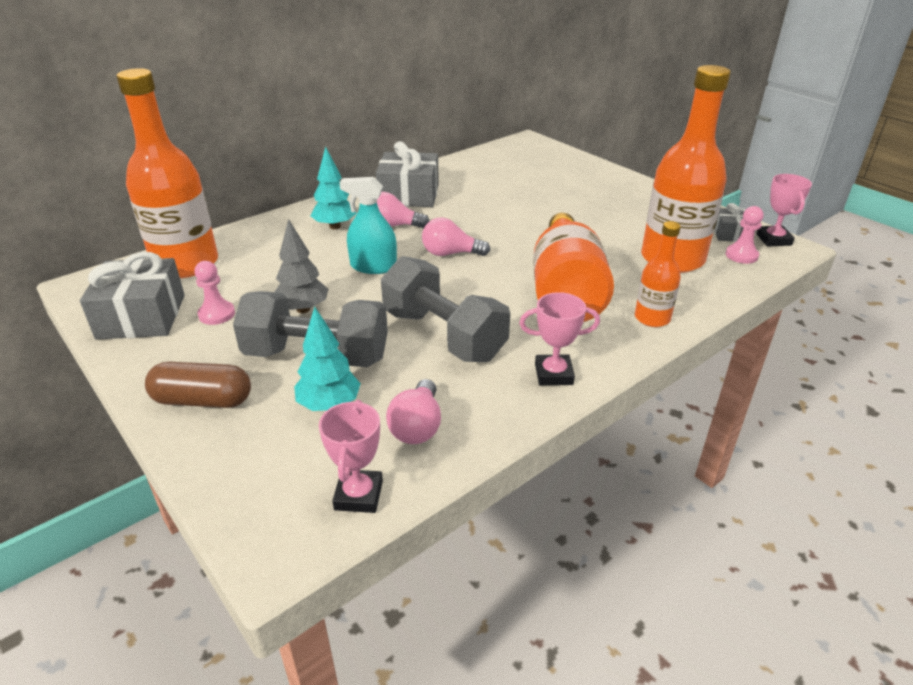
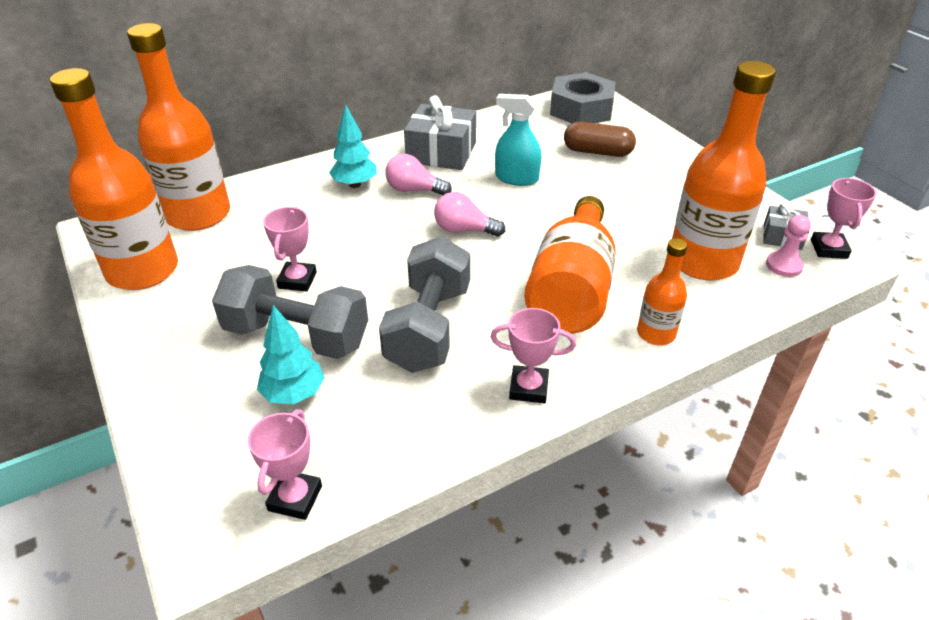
camera: 10 degrees right, 5 degrees up
grey gift [80,252,185,339] -> orange bottle [50,68,178,290]
brown capsule [145,362,251,408] -> brown capsule moved to [564,122,636,157]
pink pawn [194,261,235,325] -> none
grey tree [275,219,329,313] -> pink trophy [263,207,317,291]
turquoise spray bottle [340,177,397,274] -> turquoise spray bottle moved to [495,94,541,186]
grey dumbbell [381,256,510,362] -> grey dumbbell turned 45 degrees clockwise [379,236,470,373]
pink light bulb [386,379,441,444] -> none
none -> grey nut [550,72,616,123]

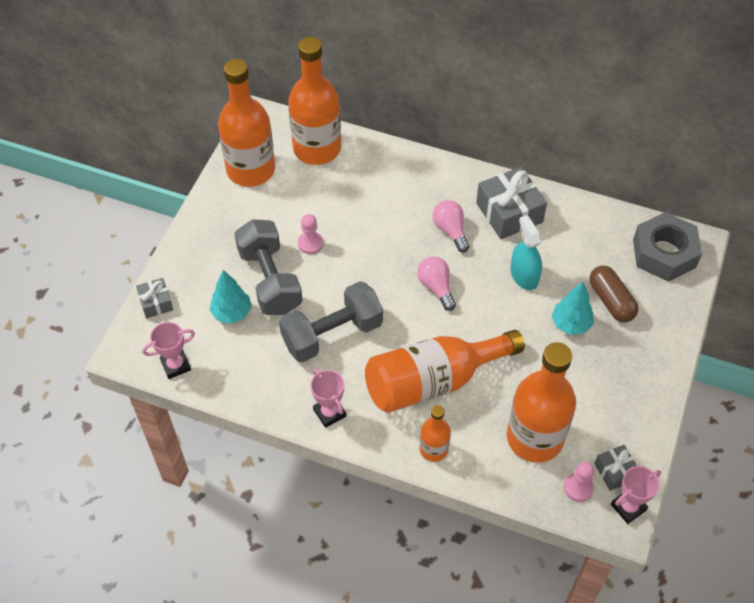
camera: 50 degrees right, 15 degrees up
pink trophy [263,207,317,291] -> pink pawn [298,214,323,254]
turquoise tree [329,105,377,188] -> turquoise tree moved to [552,282,594,335]
none -> grey gift [136,278,173,318]

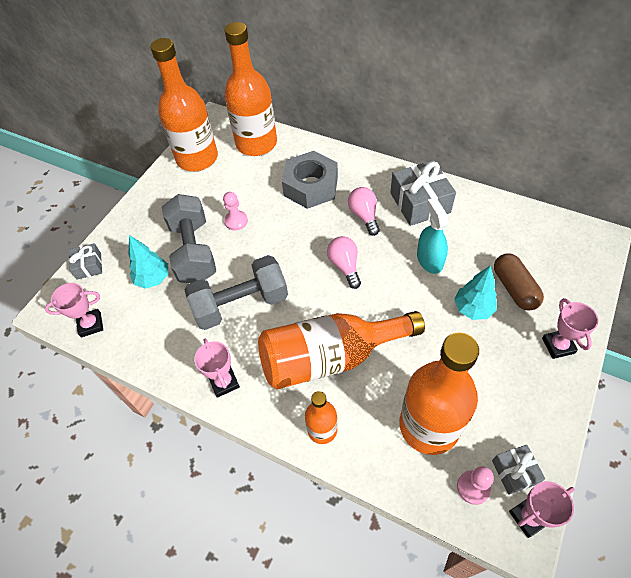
camera: 10 degrees right, 0 degrees up
grey nut [633,212,702,282] -> grey nut moved to [282,151,338,209]
none -> pink trophy [542,298,598,359]

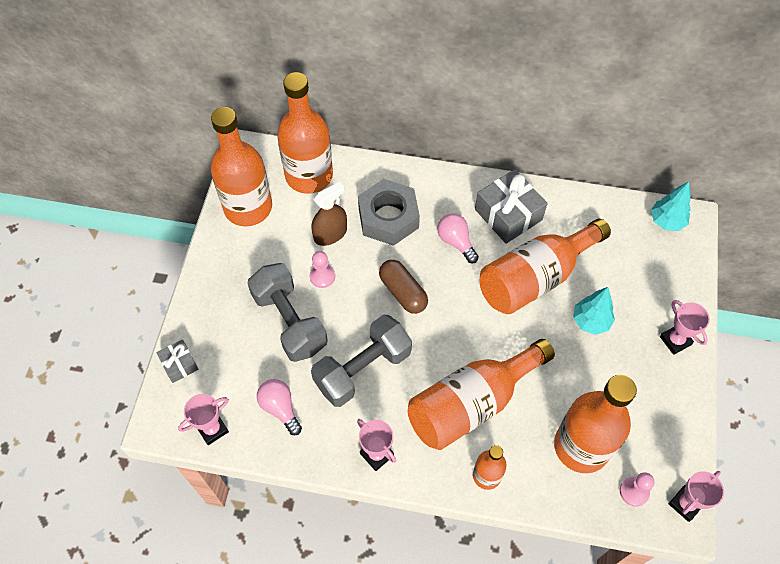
camera: 20 degrees left, 5 degrees up
turquoise tree [128,235,168,289] -> turquoise tree moved to [651,181,691,231]
pink light bulb [327,236,361,289] -> pink light bulb moved to [257,379,302,435]
turquoise spray bottle [417,198,449,274] -> orange bottle [480,219,611,314]
grey gift [492,445,545,495] -> none
brown capsule [494,253,544,311] -> brown capsule moved to [379,260,428,314]
none -> brown spray bottle [311,182,347,246]

